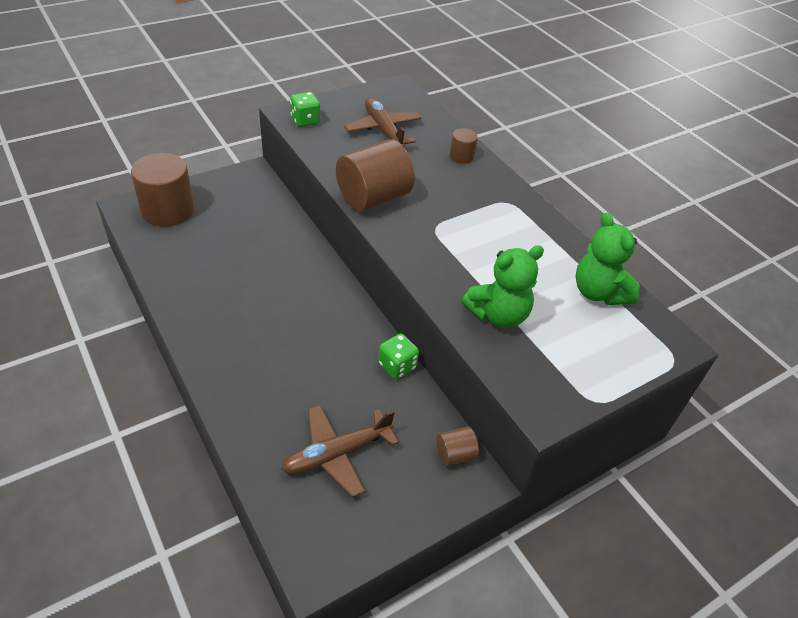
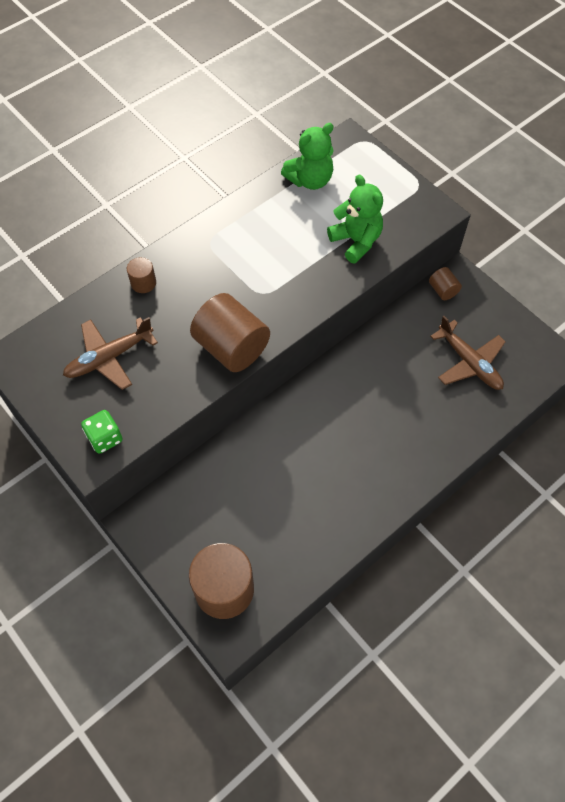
camera: 95 degrees left, 15 degrees up
green dice [378,333,419,379] -> none

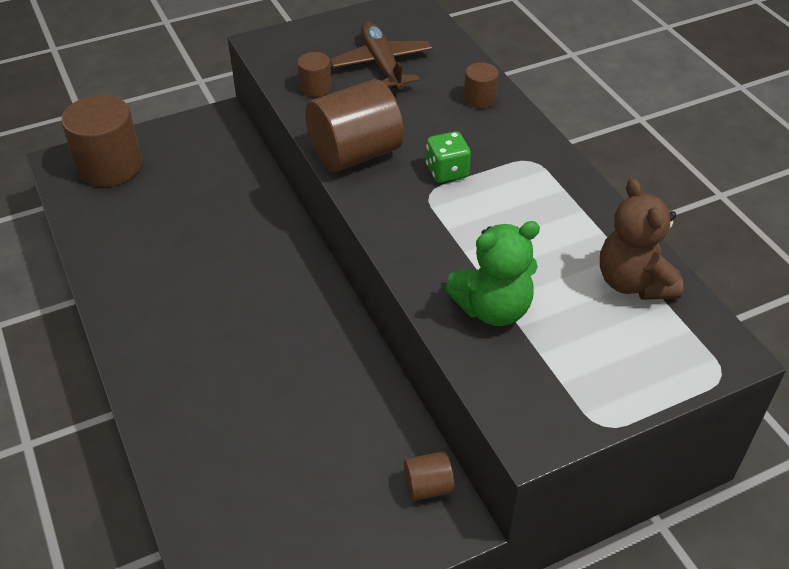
camera: 105 degrees right, 15 degrees down
green dice [81,410,123,454] -> green dice moved to [426,131,471,183]
green teddy bear [281,123,334,190] -> brown teddy bear [600,178,683,300]
brown plane [430,316,506,390] -> none
none -> brown cylinder [297,52,331,97]

